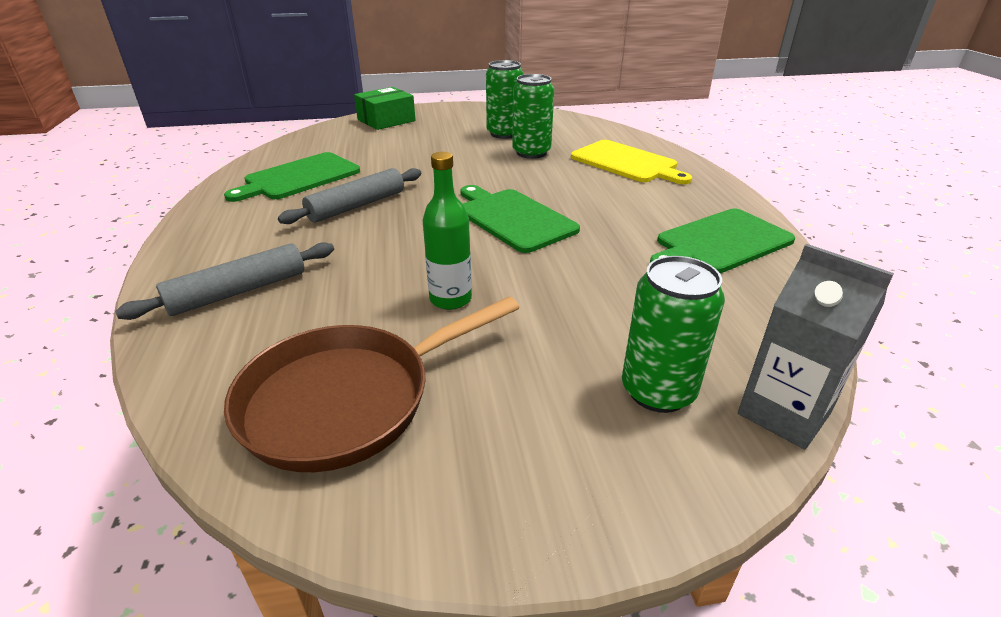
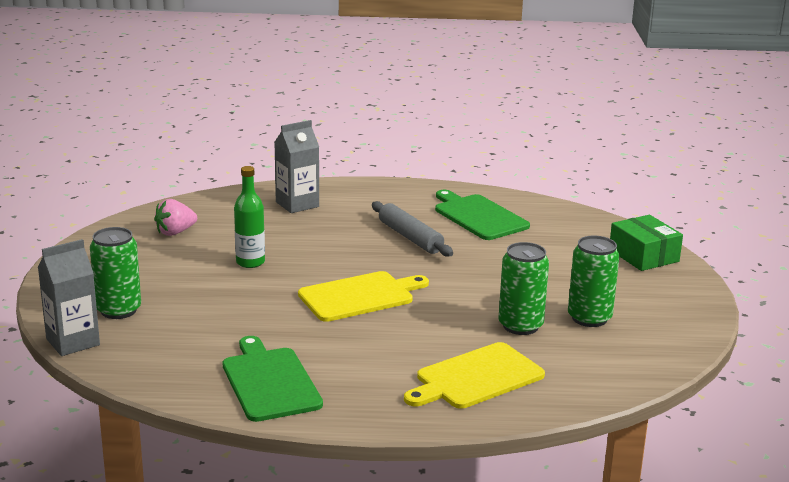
camera: 100 degrees right, 10 degrees down
grey rolling pin [115,242,334,320] -> grey carton [274,120,319,213]
brown pan [224,296,520,472] -> pink strawberry [154,199,197,236]
green cutting board [461,185,580,253] -> yellow cutting board [298,271,429,322]

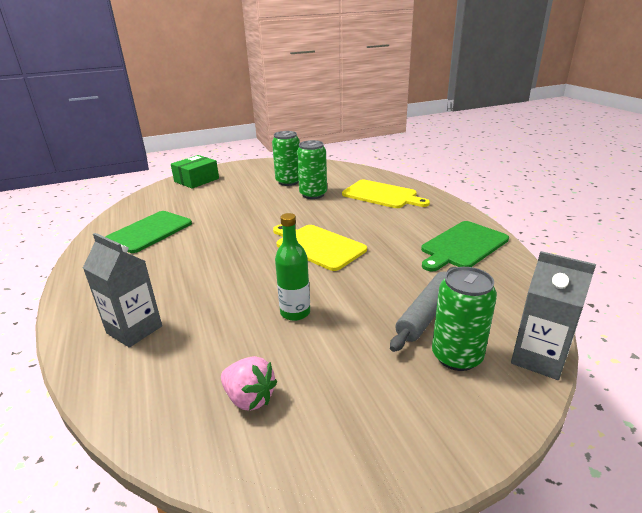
camera: 110 degrees left, 5 degrees up
grey rolling pin [372,201,453,257] -> grey rolling pin moved to [390,267,456,352]

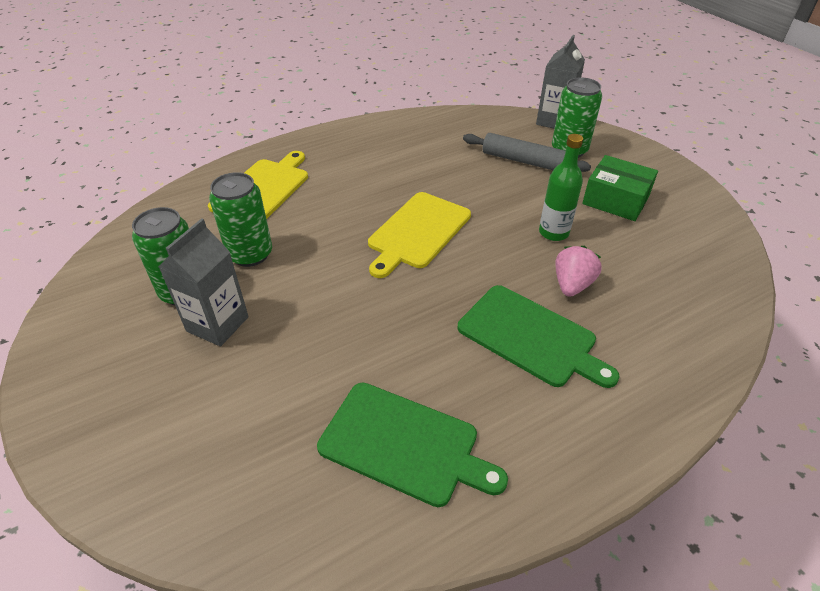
camera: 100 degrees left, 15 degrees up
grey carton [83,233,162,348] -> grey carton moved to [159,218,249,346]
green box [171,155,219,189] -> green box moved to [582,155,658,221]
pink strawberry [221,356,277,411] -> pink strawberry moved to [555,246,602,297]
green cutting board [421,221,509,272] -> green cutting board moved to [458,285,620,388]

